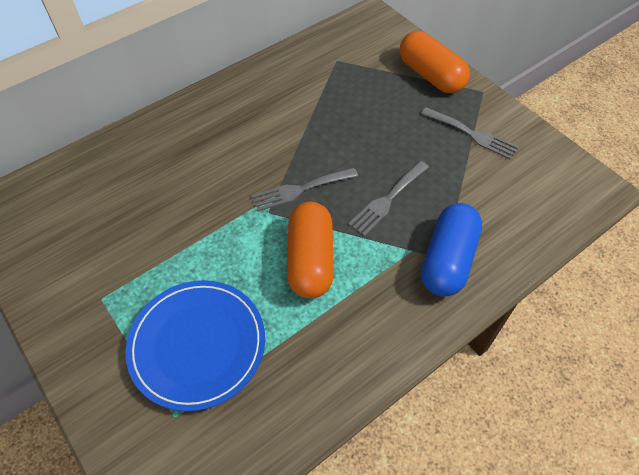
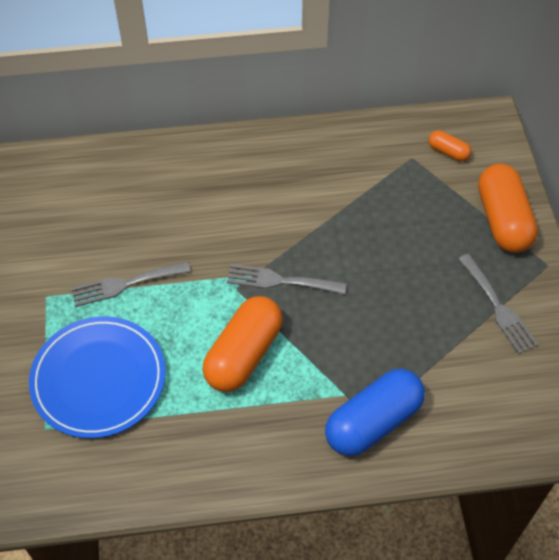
camera: 30 degrees right, 0 degrees up
grey fork [348,161,429,236] -> grey fork moved to [71,261,191,307]
none -> orange capsule [429,130,471,161]

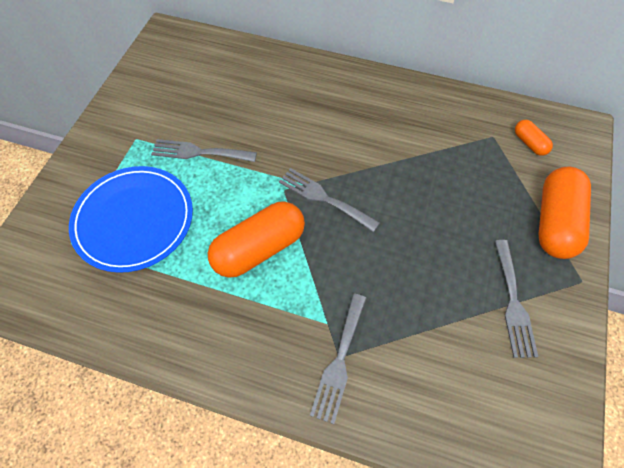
camera: 25 degrees right, 5 degrees up
blue capsule [325,369,425,456] -> grey fork [310,293,366,424]

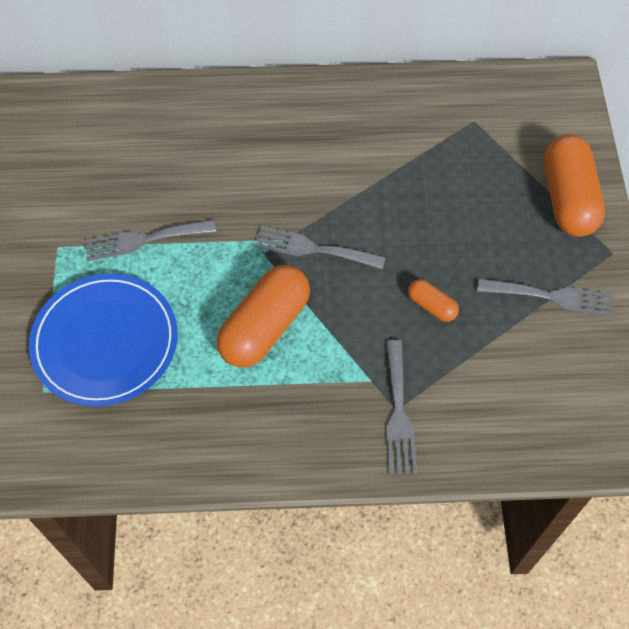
camera: 20 degrees left, 0 degrees up
grey fork [495,240,538,358] -> grey fork turned 60 degrees counterclockwise [477,278,613,317]
orange capsule [515,120,553,156] -> orange capsule moved to [408,279,459,322]

